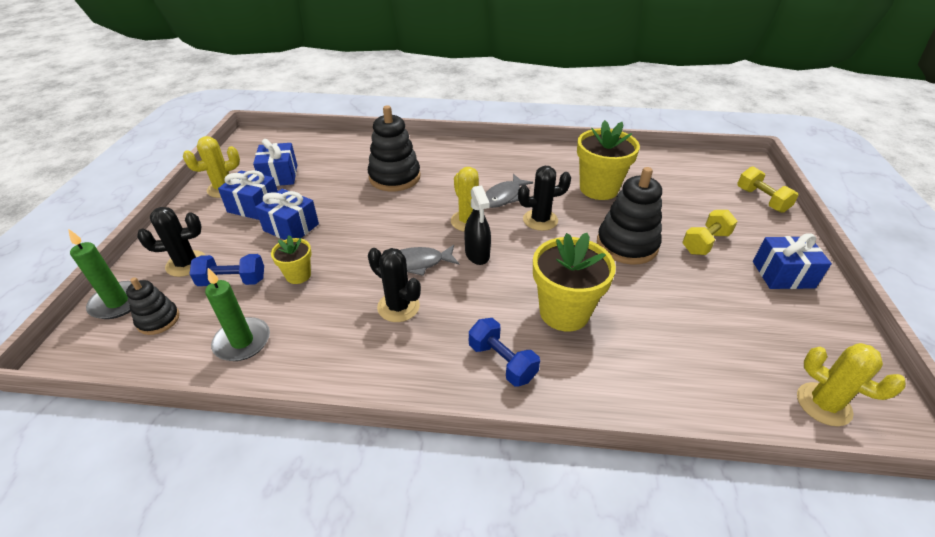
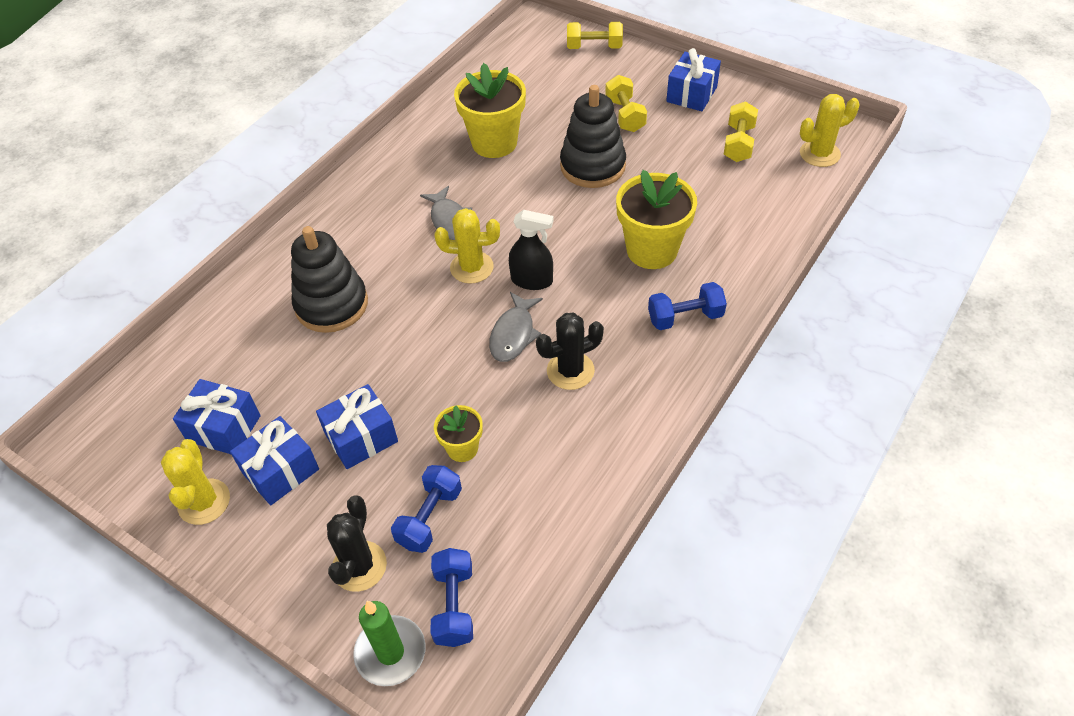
camera: 60 degrees left, 10 degrees up
black stacking toy [126,277,179,335] -> blue dumbbell [431,548,473,647]
green candle [205,268,270,361] -> none
black cactus [518,166,571,231] -> none
none -> yellow dumbbell [724,101,758,162]

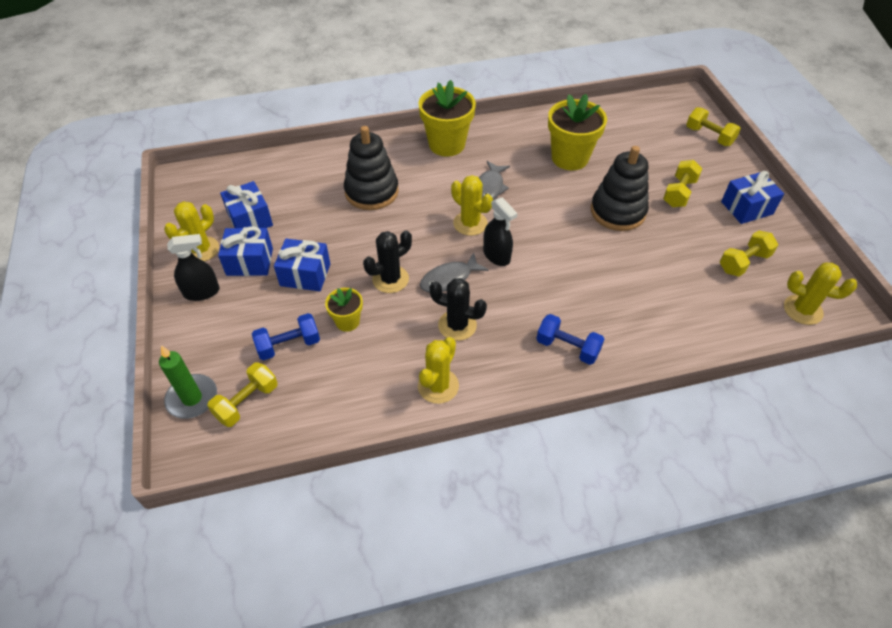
camera: 40 degrees right, 0 degrees up
black cactus [327,495,387,592] -> black cactus moved to [363,230,412,293]
blue dumbbell [431,548,473,647] -> yellow dumbbell [207,362,278,427]
yellow flower pot [616,170,697,269] -> yellow flower pot moved to [418,80,476,157]
none -> black spray bottle [167,234,220,301]
none -> yellow cactus [418,337,459,404]

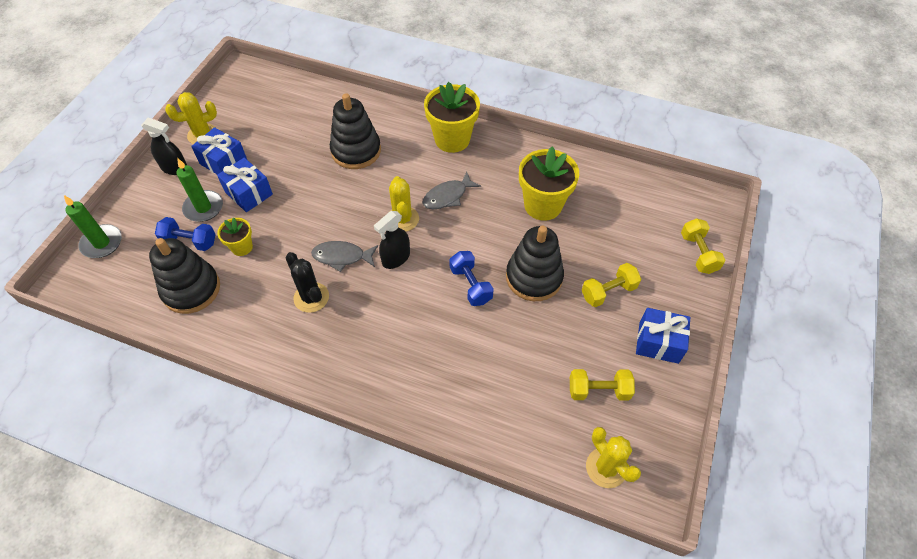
camera: 35 degrees right, 5 degrees up
yellow dumbbell [207,362,278,427] -> none
blue gift [220,181,273,228] -> none
black cactus [363,230,412,293] -> none
yellow cactus [418,337,459,404] -> none
black spray bottle [483,197,518,266] -> black spray bottle turned 45 degrees clockwise [374,211,410,269]
blue dumbbell [536,314,604,365] -> blue dumbbell moved to [450,251,494,306]
none -> black stacking toy [149,238,220,314]
none -> green candle [176,159,223,222]

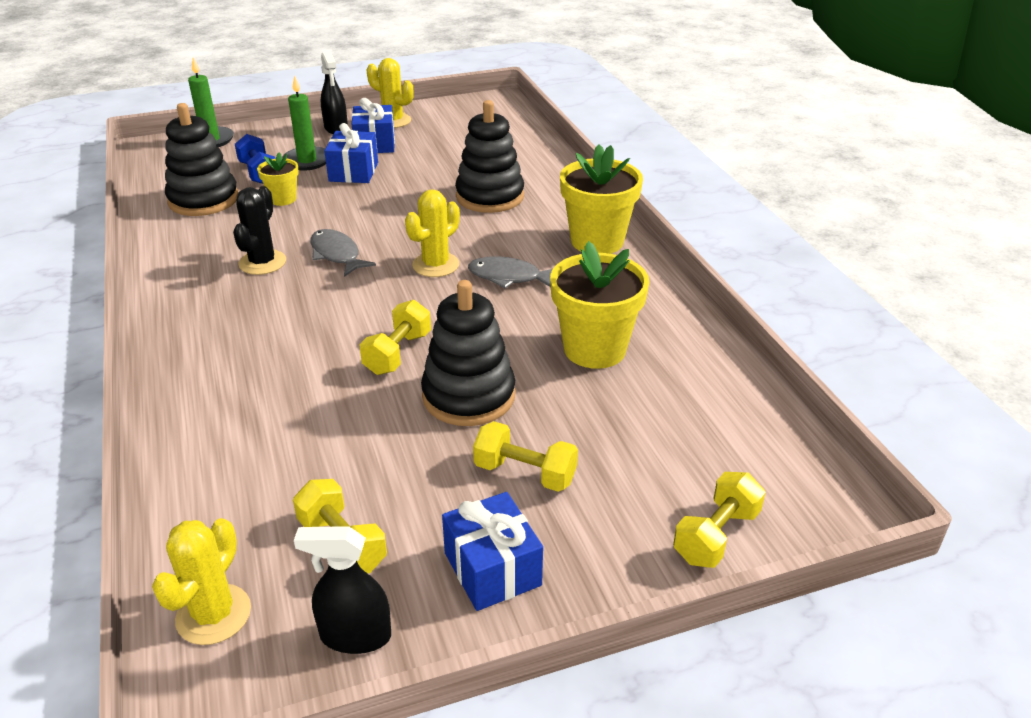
camera: 50 degrees right, 20 degrees down
black spray bottle [374,211,410,269] -> black spray bottle moved to [294,526,391,654]
blue dumbbell [450,251,494,306] -> yellow dumbbell [359,300,431,375]

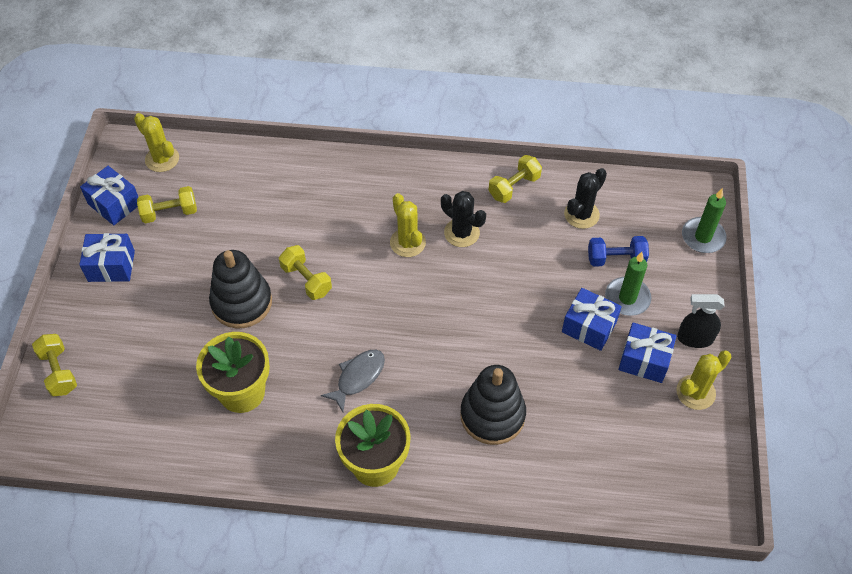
camera: 115 degrees right, 20 degrees up
black stacking toy [165,103,239,216] -> black cactus [564,168,607,229]
yellow flower pot [257,153,299,206] -> none
black spray bottle [294,526,391,654] -> blue gift [80,166,138,225]
grey fish [310,229,376,277] -> none
yellow cactus [405,189,460,277] -> yellow cactus moved to [390,193,426,257]
yellow dumbbell [473,421,578,492] -> yellow dumbbell moved to [489,155,542,203]

